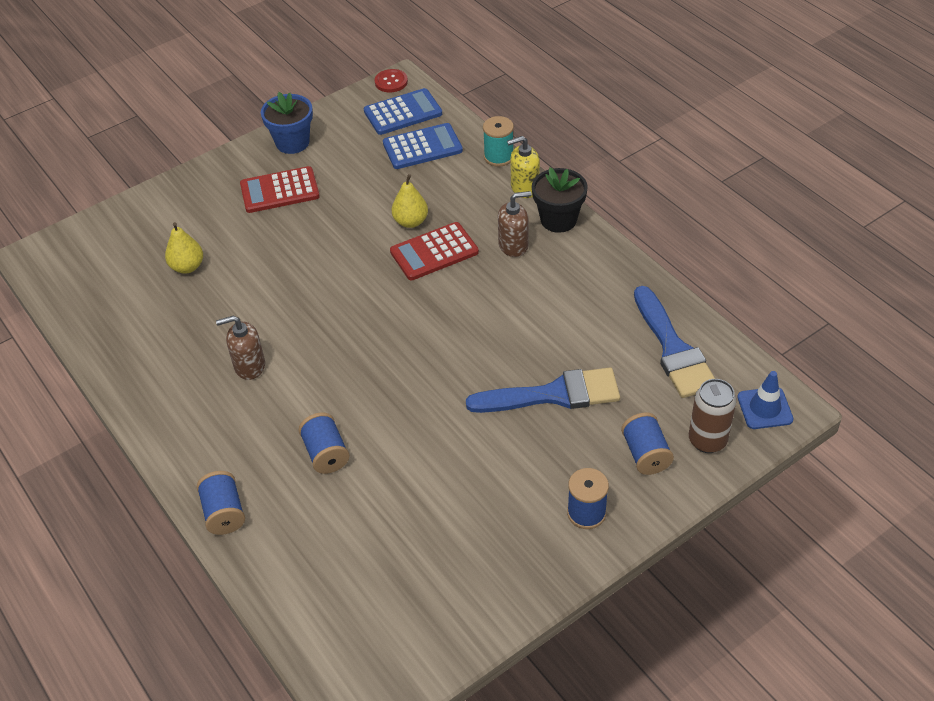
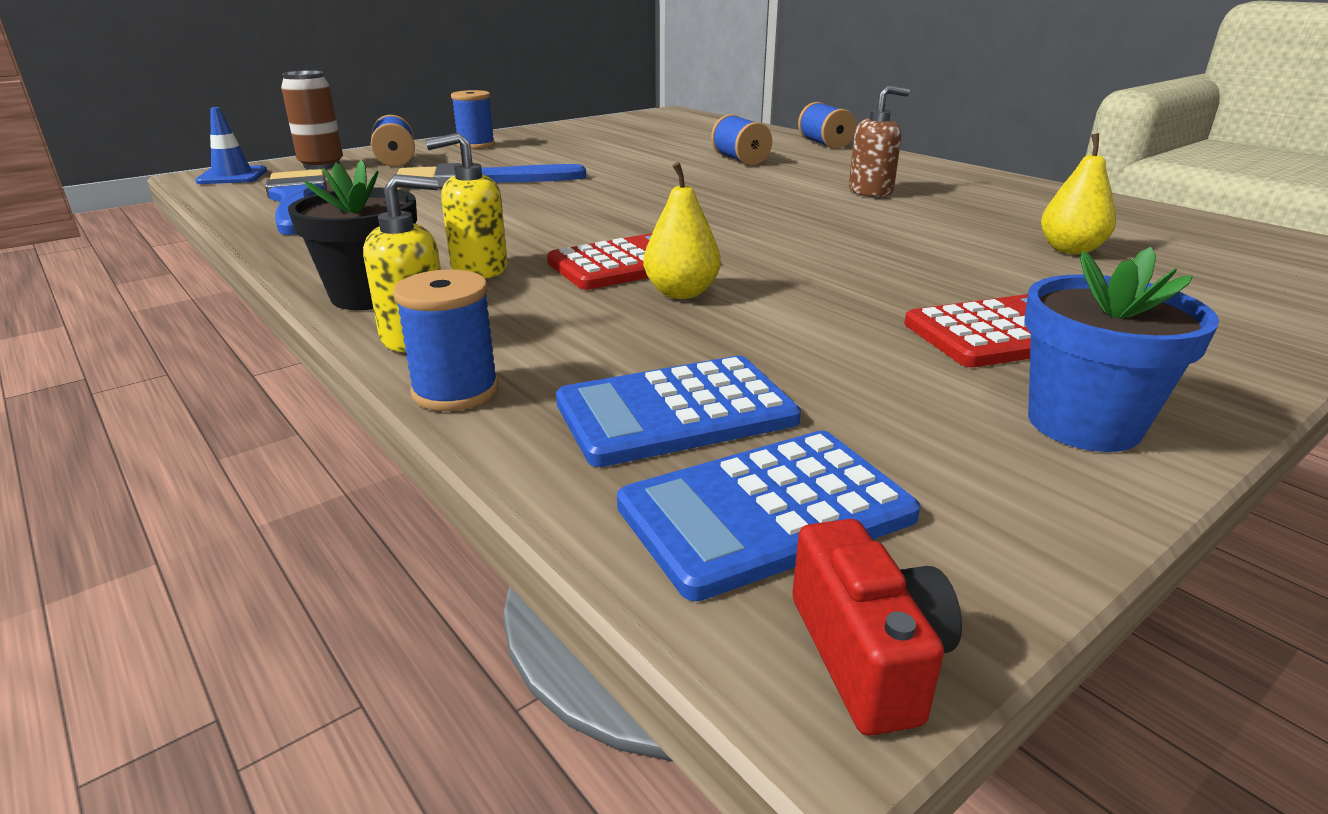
camera: 175 degrees right, 20 degrees down
red button [375,69,408,92] -> red camera [792,519,962,736]
turquoise spool [483,116,514,167] -> blue spool [393,269,499,411]
brown soap dispenser [498,191,532,257] -> yellow soap dispenser [425,132,508,279]

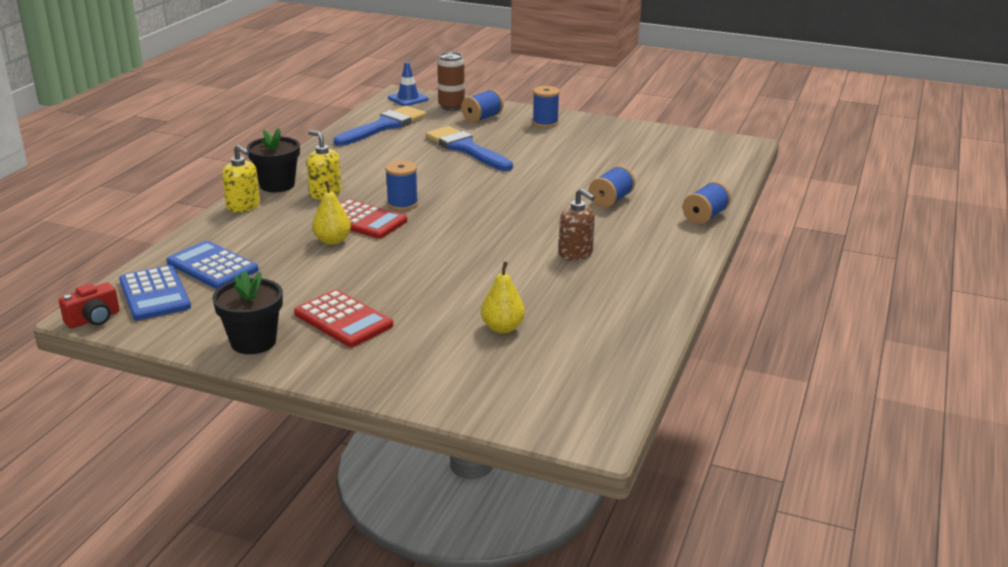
camera: 60 degrees right, 0 degrees up
blue spool [393,269,499,411] -> blue spool moved to [385,161,418,211]
blue calculator [617,431,920,601] -> blue calculator turned 150 degrees counterclockwise [119,265,191,321]
blue flower pot [1024,247,1219,452] -> black flower pot [212,270,283,354]

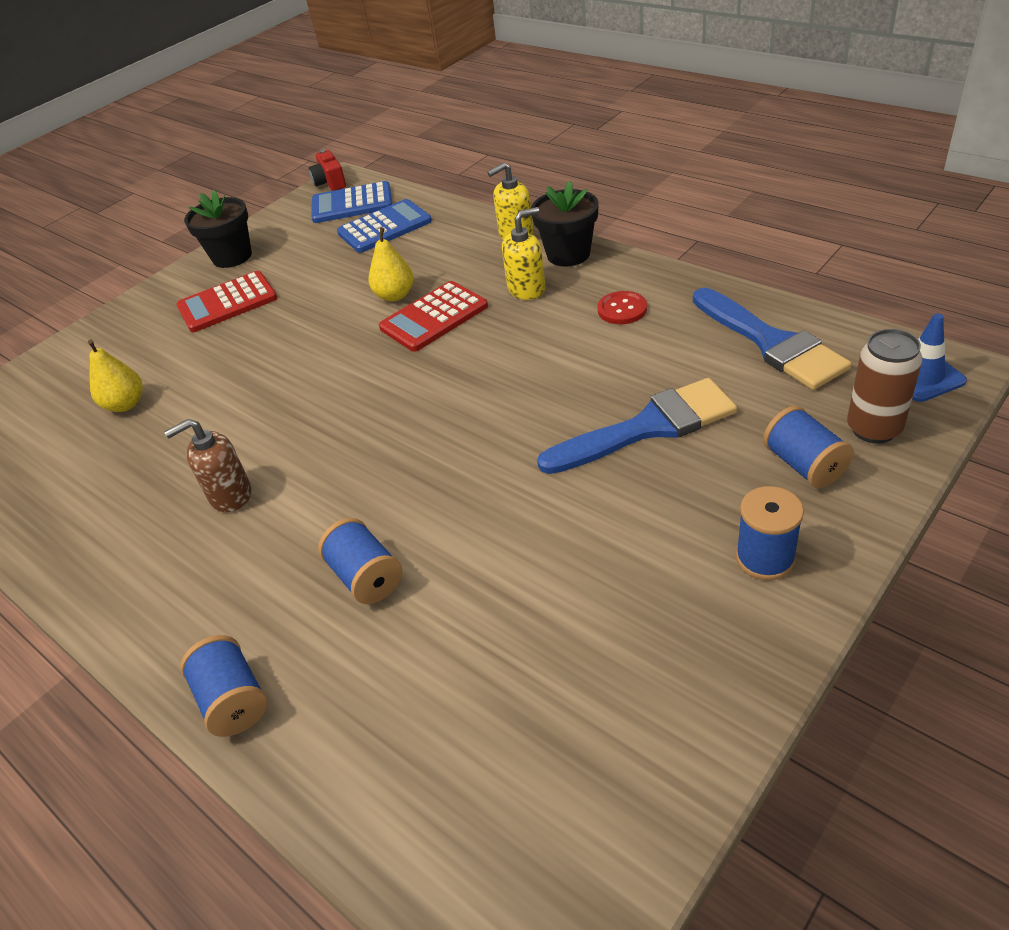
camera: 115 degrees right, 15 degrees up
blue spool [385,161,418,211] -> none
none -> red button [597,291,647,324]

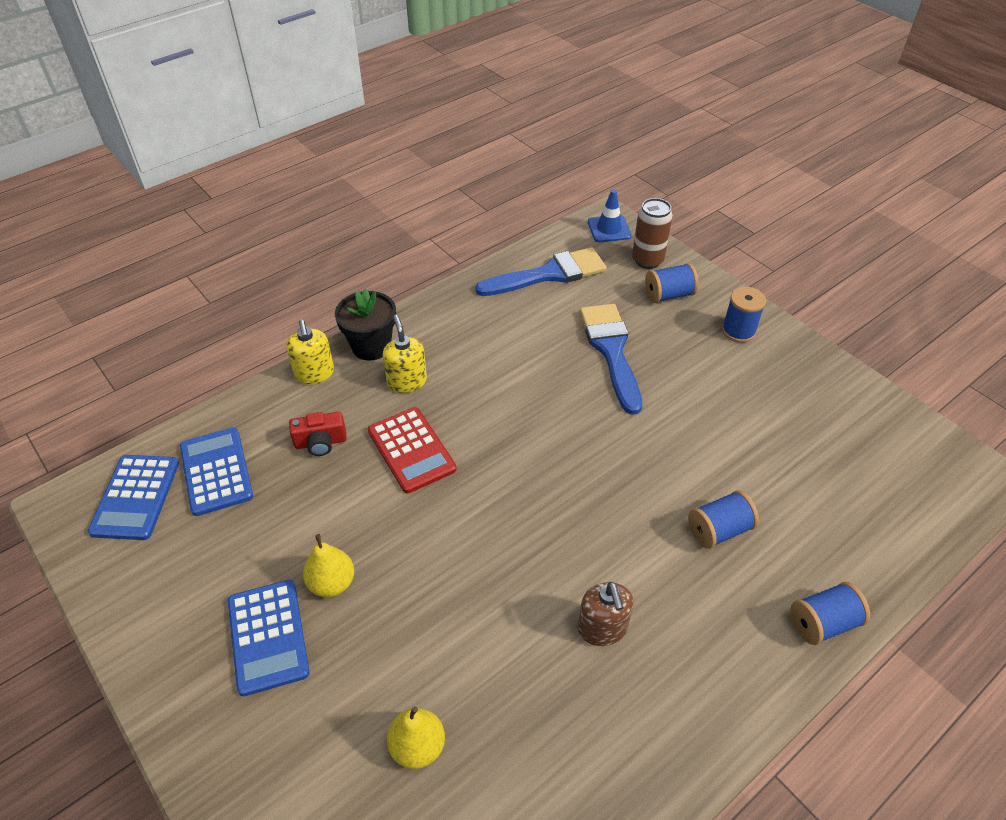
camera: 85 degrees left, 5 degrees up
red calculator [176,271,277,332] -> blue calculator [228,580,310,696]
black flower pot [184,190,252,268] -> none
red camera [309,150,346,191] -> red camera moved to [289,412,347,456]
yellow pear [369,227,414,302] -> yellow pear moved to [303,534,354,597]
red button [597,291,647,324] -> none

